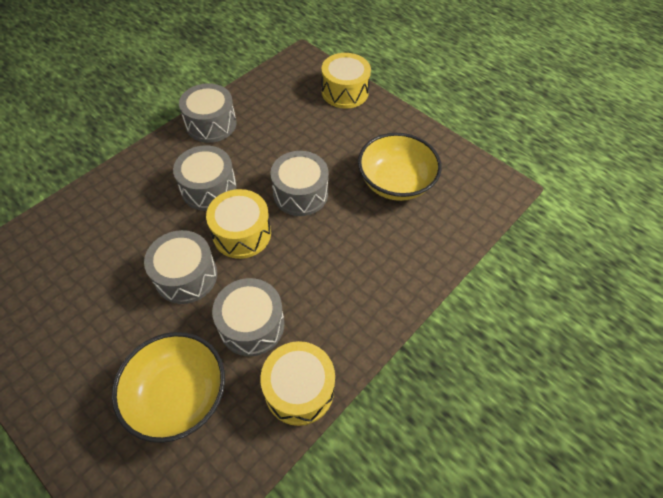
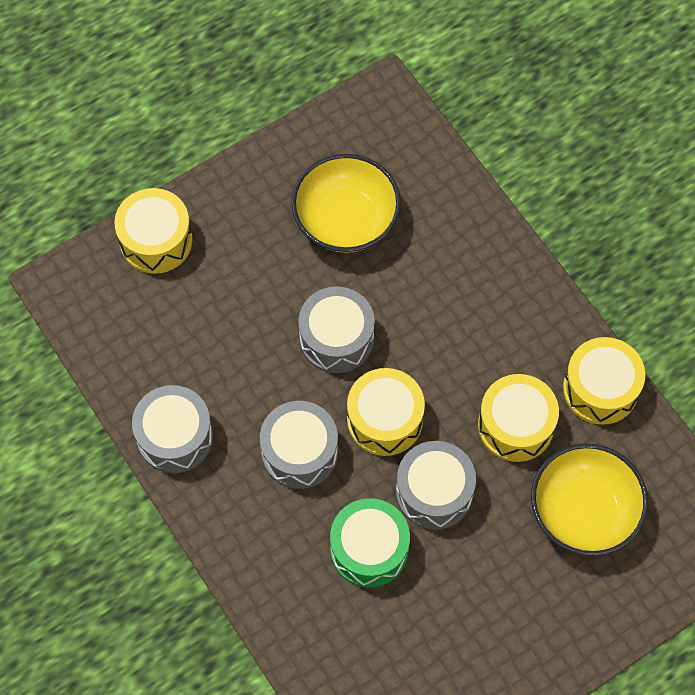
camera: 75 degrees left, 10 degrees up
grey drum [212,278,285,356] -> yellow drum [478,374,559,462]
none -> green drum [330,498,410,588]

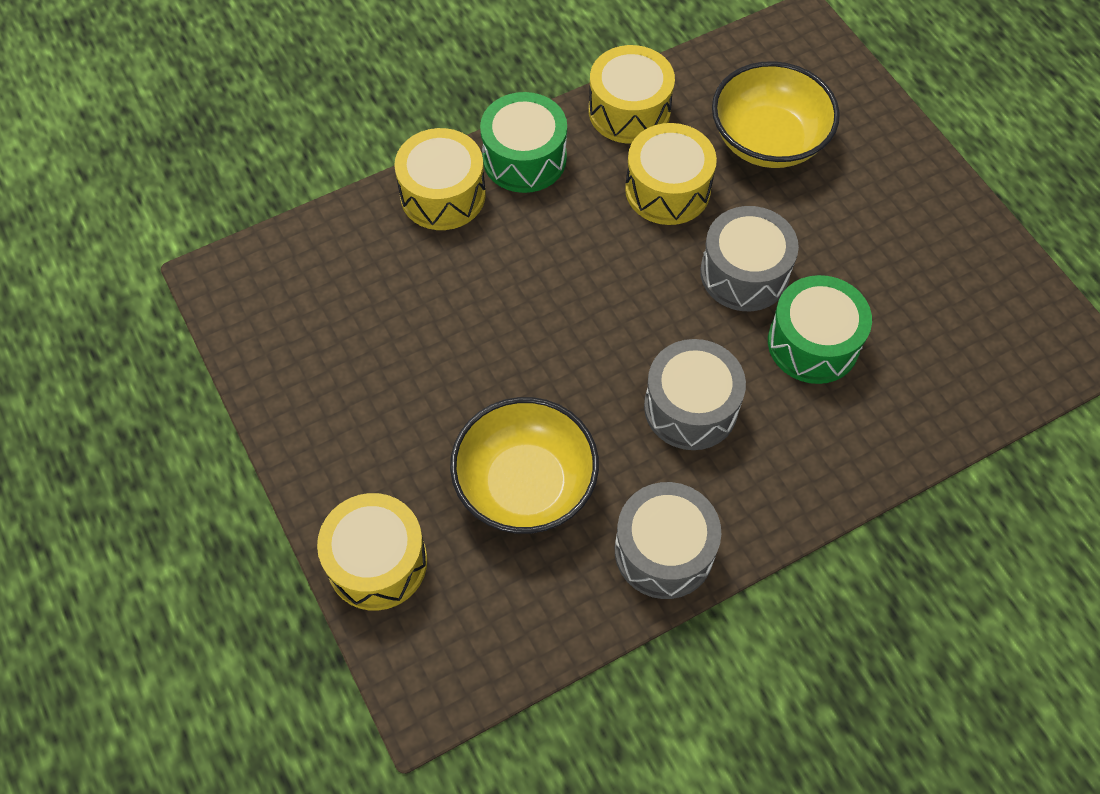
camera: 85 degrees left, 5 degrees down
yellow bowl [291,154,401,253] -> yellow bowl moved to [450,397,599,534]
grey drum [298,286,375,373] -> none
yellow drum [347,368,425,456] -> yellow drum moved to [394,128,486,230]
none -> green drum [480,92,567,193]

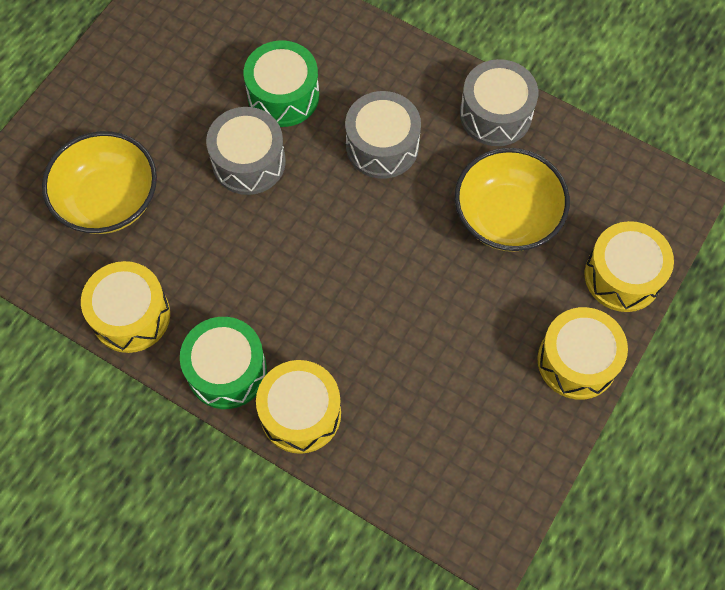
camera: 120 degrees left, 5 degrees up
yellow drum [625,123,717,225] -> yellow drum moved to [538,307,628,400]

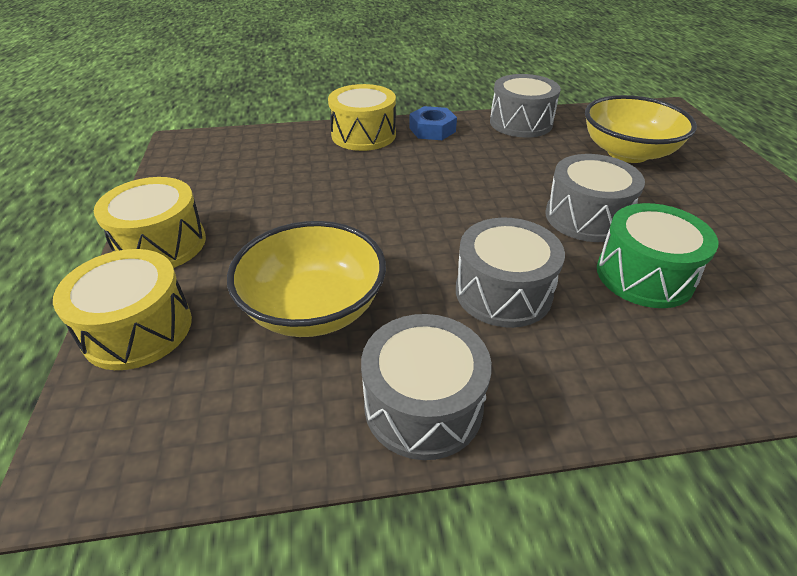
camera: 140 degrees right, 25 degrees down
yellow drum [81,261,170,353] -> grey drum [490,74,561,138]
green drum [180,317,267,409] -> blue nut [409,106,457,140]

